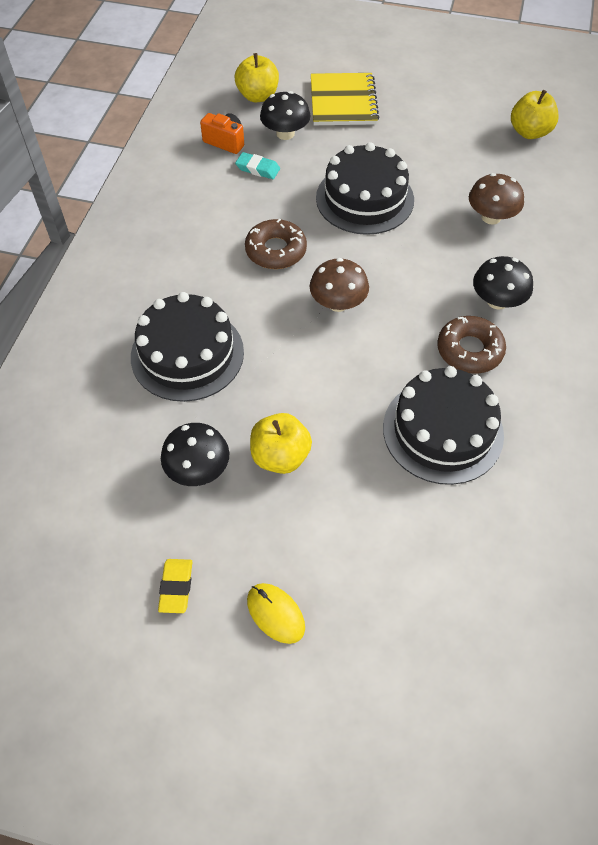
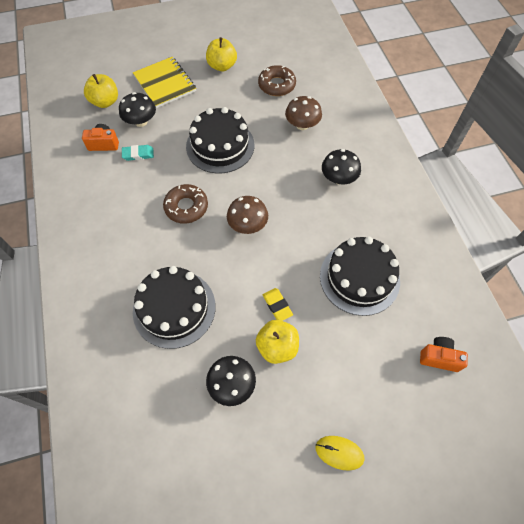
camera: 30 degrees left, 5 degrees up
yellow eraser [158,559,192,613] -> yellow eraser moved to [263,288,293,321]
brown donut [437,316,506,374] -> brown donut moved to [258,65,296,96]
yellow apple [511,90,559,139] -> yellow apple moved to [206,37,237,72]
none -> orange camera [420,337,468,372]

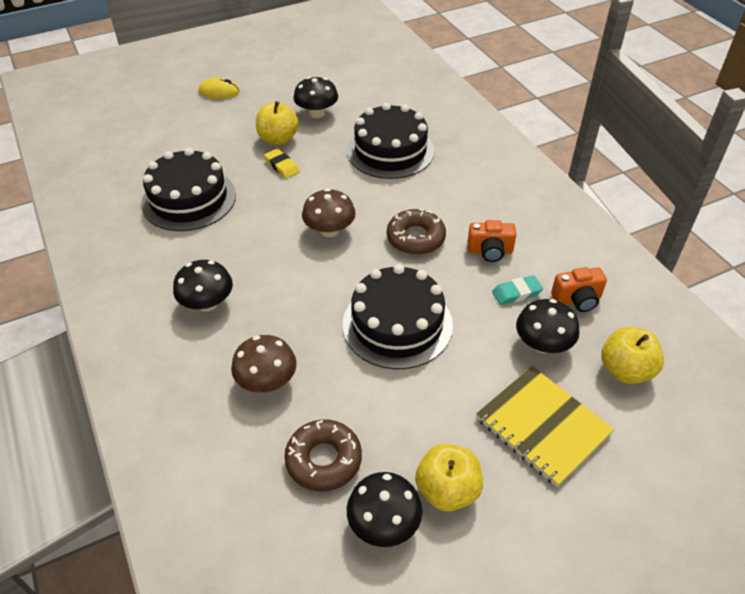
camera: 170 degrees right, 15 degrees down
orange camera [420,337,468,372] -> orange camera moved to [468,220,516,262]
none -> black mushroom [347,472,422,547]

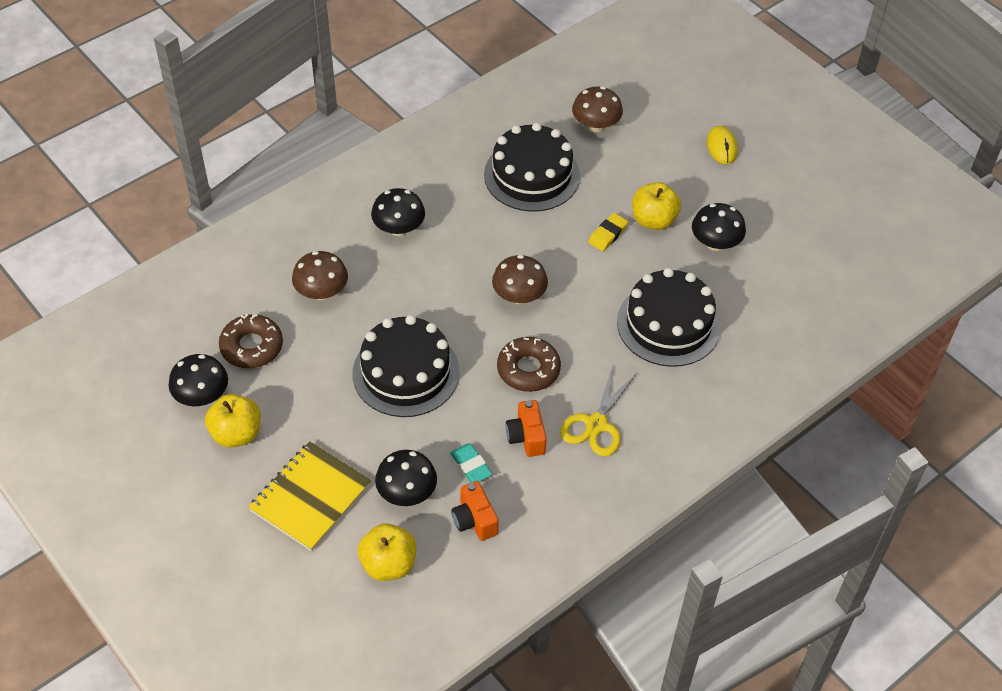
camera: 75 degrees right, 5 degrees up
none -> yellow scissors [560,366,637,456]
none -> brown mushroom [572,86,623,132]

